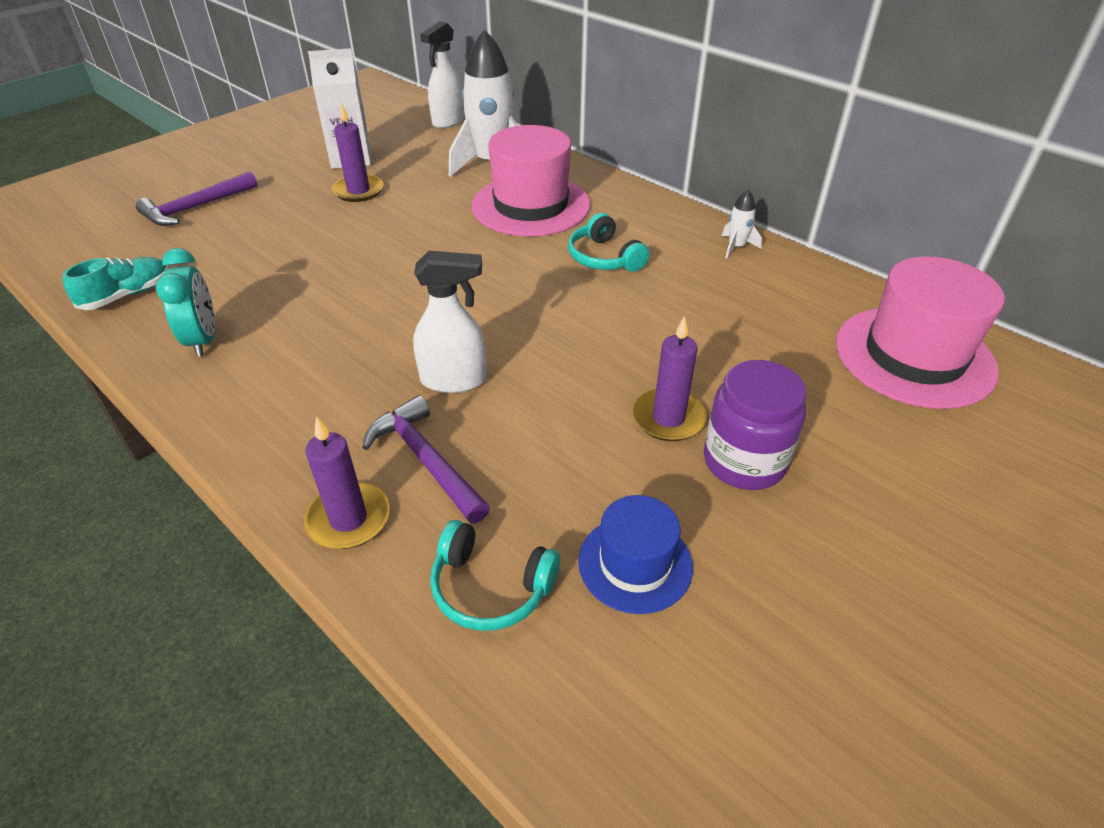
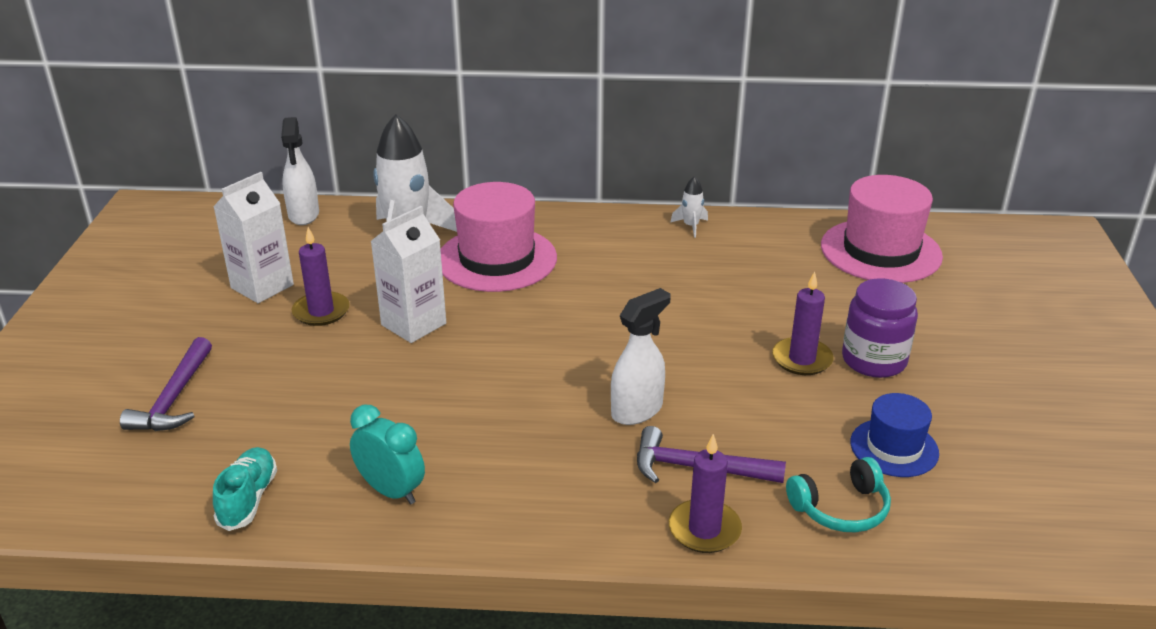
camera: 40 degrees left, 10 degrees down
turquoise headphones [568,213,649,272] -> none
none -> white carton [371,206,446,343]

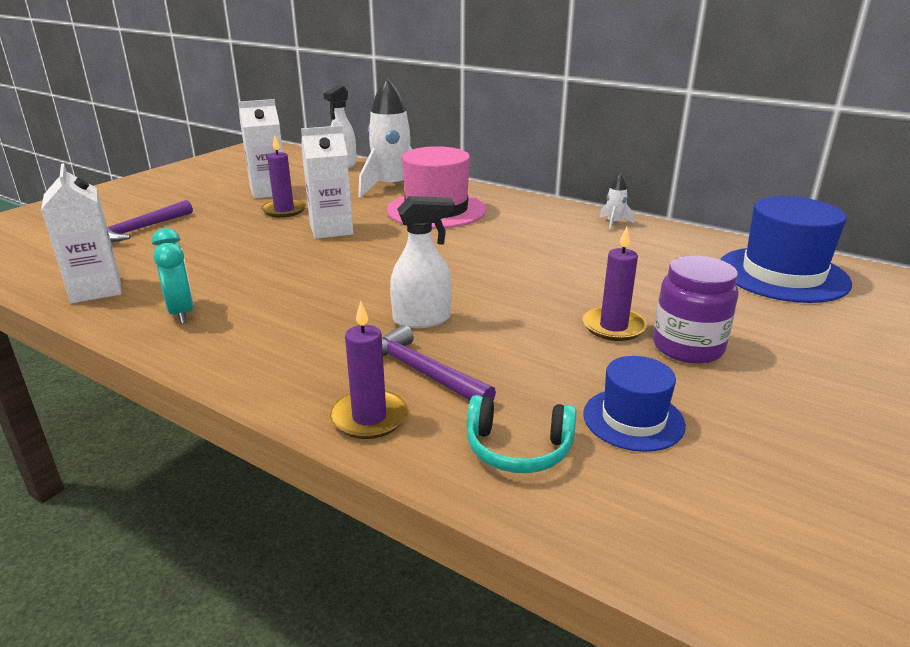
camera: 30 degrees right, 5 degrees down
turquoise shoe [213,447,277,531] -> white carton [41,163,122,303]
pink hat [821,175,943,283] -> blue hat [720,196,852,303]

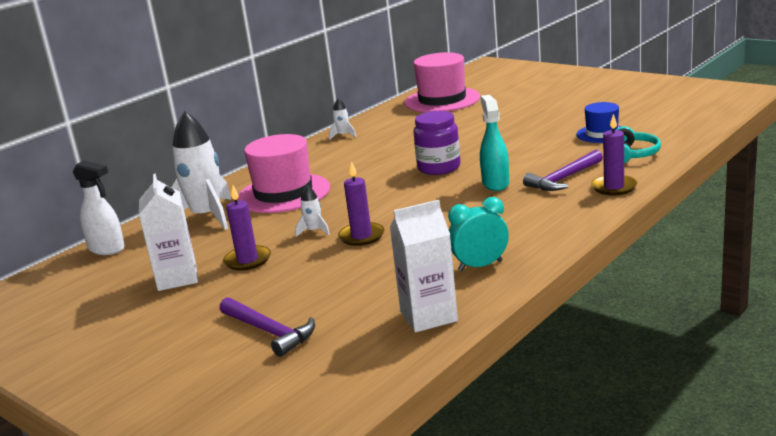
camera: 80 degrees left, 5 degrees down
white carton [301,126,354,239] -> white rocket [295,185,330,237]
white spray bottle [390,196,454,328] -> turquoise spray bottle [480,95,509,191]
purple candle [583,227,647,341] -> purple candle moved to [338,161,385,246]
purple jar [653,256,739,364] -> purple jar moved to [413,111,460,175]
blue hat [720,196,852,303] -> pink hat [405,52,480,112]

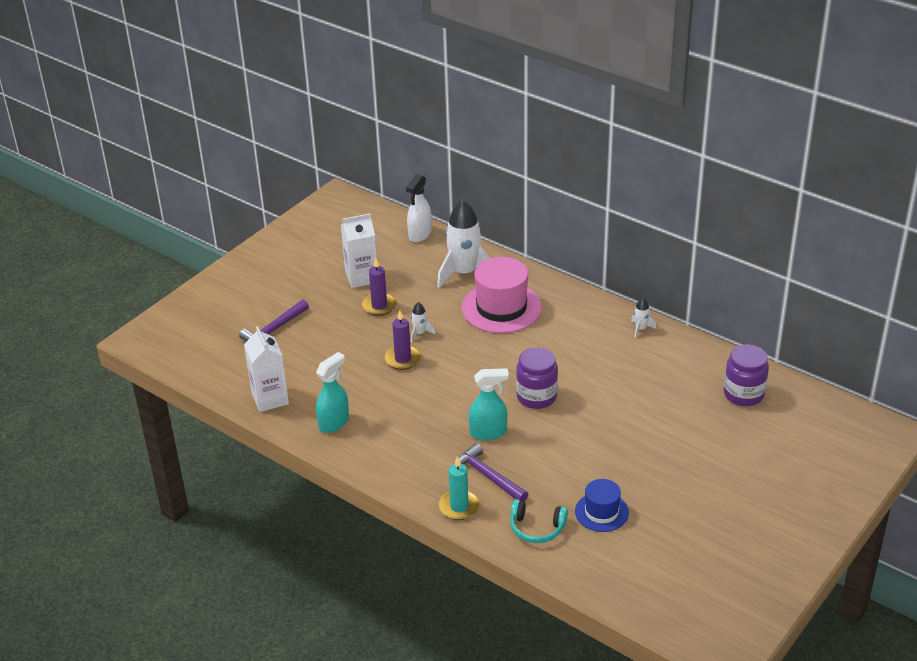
camera: 85 degrees right, 15 degrees up
pink hat [405,52,480,112] -> purple jar [724,344,769,406]
turquoise clock [448,197,509,271] -> turquoise spray bottle [316,352,349,433]
purple candle [591,114,637,195] -> turquoise candle [439,456,480,520]

